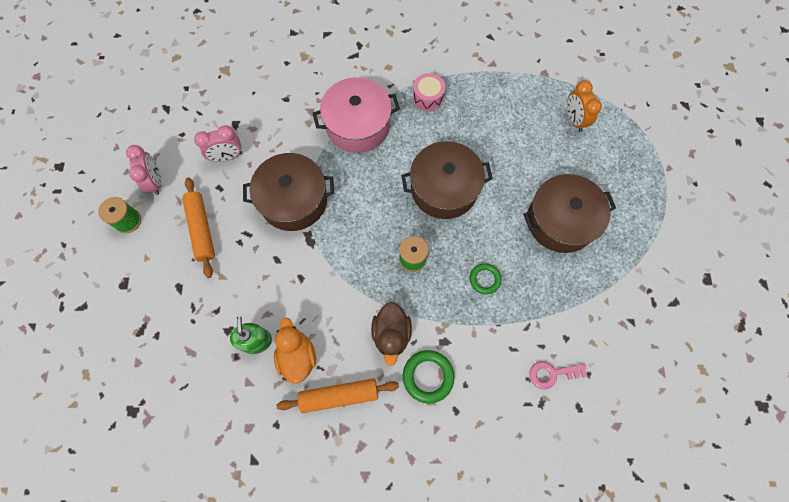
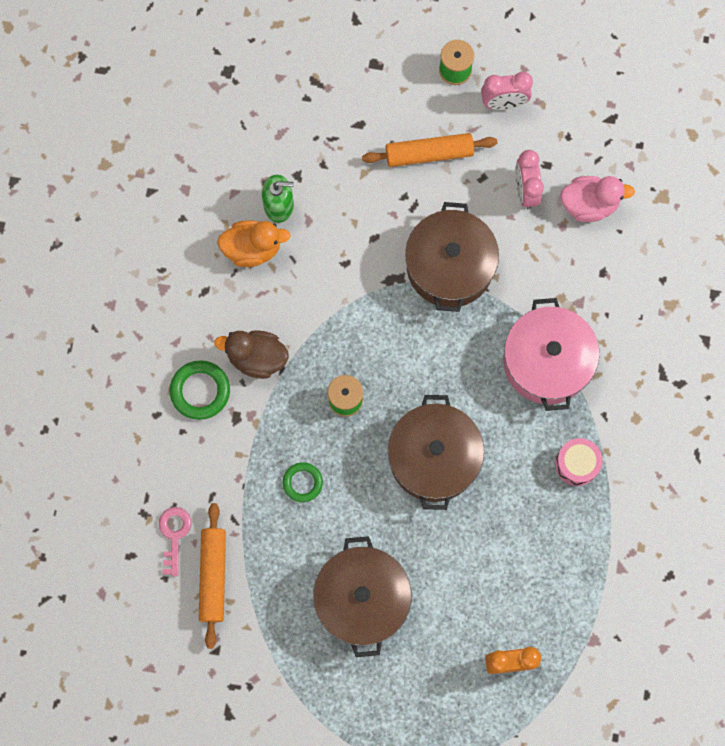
camera: 100 degrees right, 5 degrees up
orange rolling pin [277,378,399,413] -> orange rolling pin moved to [199,503,226,649]
none -> pink duck [560,176,635,222]

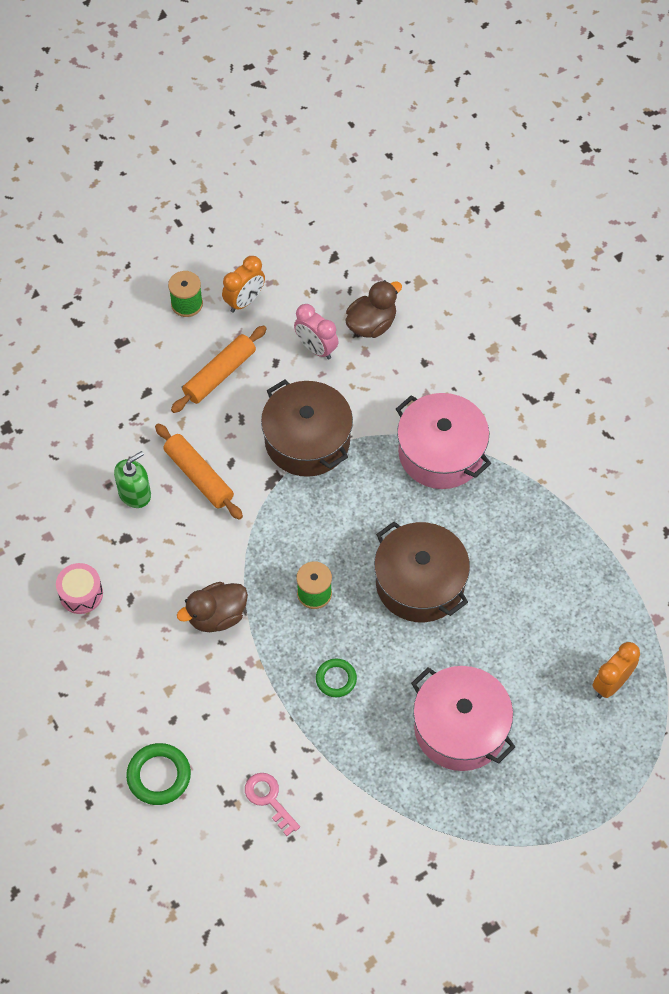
camera: 40 degrees left, 15 degrees down
green ring [170,360,230,420] -> green ring moved to [126,743,191,805]
orange rolling pin [199,503,226,649] -> orange rolling pin moved to [155,423,243,520]
orange duck [217,220,291,267] -> none
brown pot [313,536,412,657] -> pink pot [411,666,515,771]
pink clock [481,72,533,110] -> orange clock [222,256,265,313]
pink drum [555,438,603,486] -> pink drum moved to [56,563,103,614]
pink duck [560,176,635,222] -> brown duck [346,280,402,338]

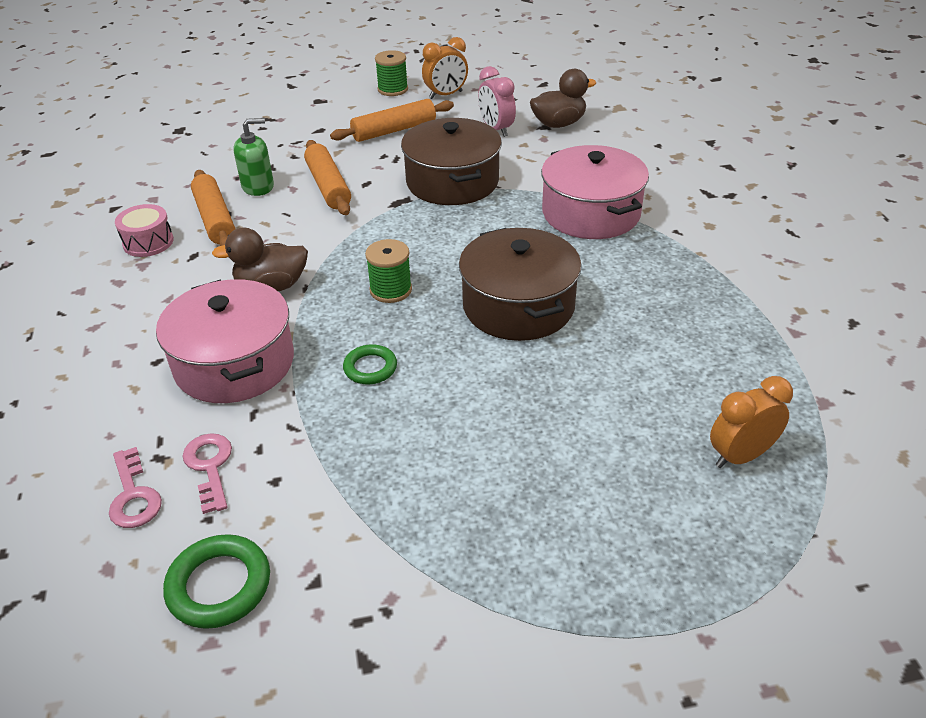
camera: 20 degrees right, 20 degrees down
green ring [126,743,191,805] -> green ring moved to [163,534,270,629]
pink pot [411,666,515,771] -> pink pot moved to [156,279,294,403]
none -> pink key [109,447,162,528]
none -> orange rolling pin [191,170,236,246]

